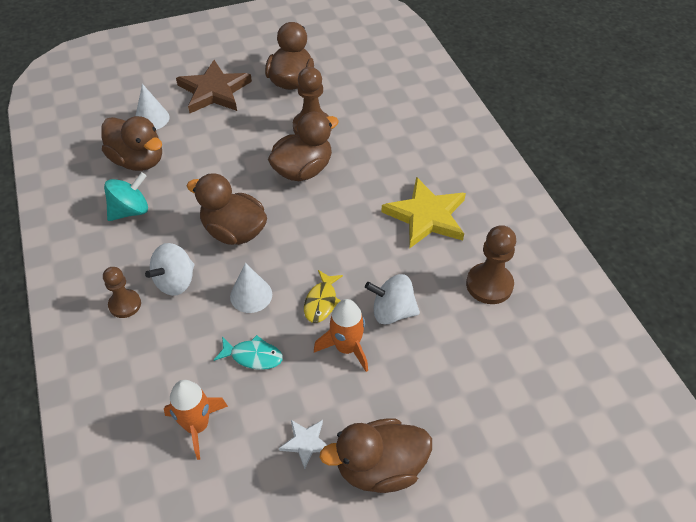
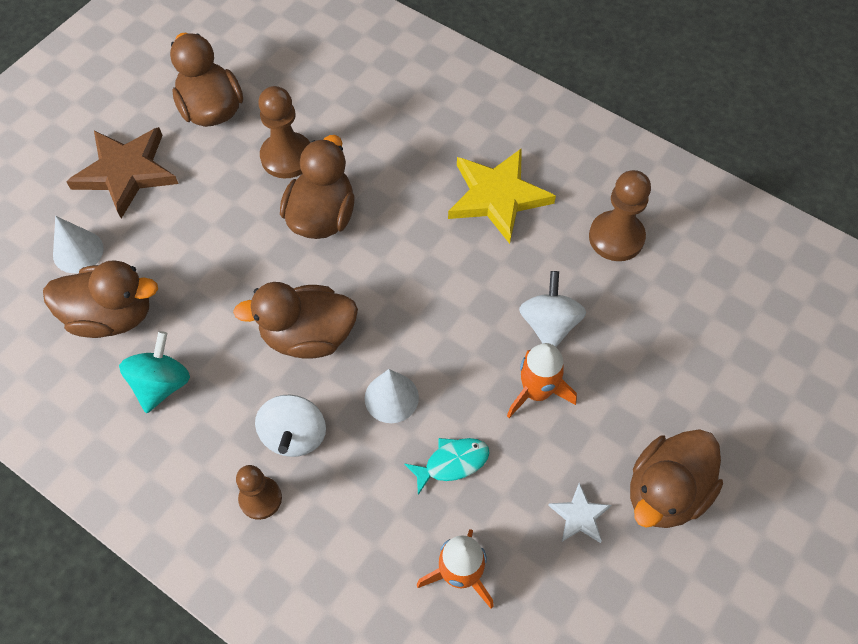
camera: 35 degrees left, 10 degrees up
yellow fish [304,270,343,323] -> none
white spinning top [365,274,420,324] -> white spinning top turned 120 degrees clockwise [519,271,586,347]

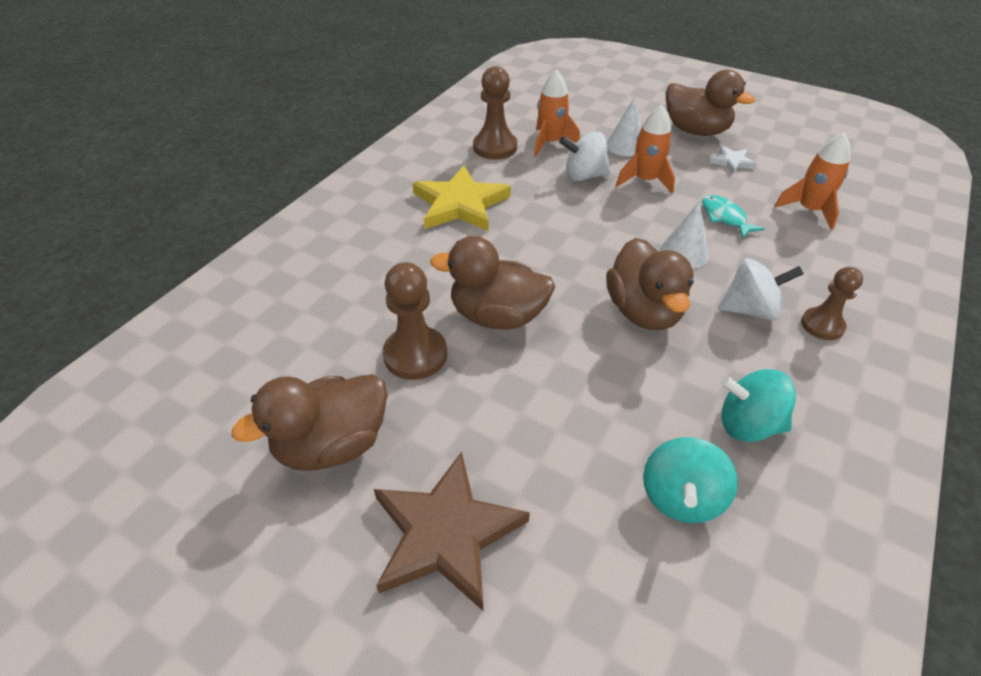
camera: 95 degrees left, 15 degrees down
brown duck [43,260,158,338] -> turquoise spinning top [643,437,738,523]
white cone [53,216,104,273] -> white cone moved to [607,98,641,156]
none -> orange rocket [534,70,580,156]

